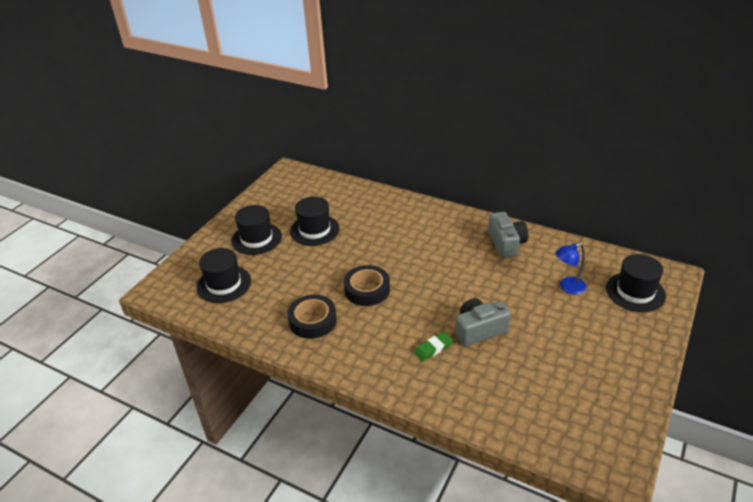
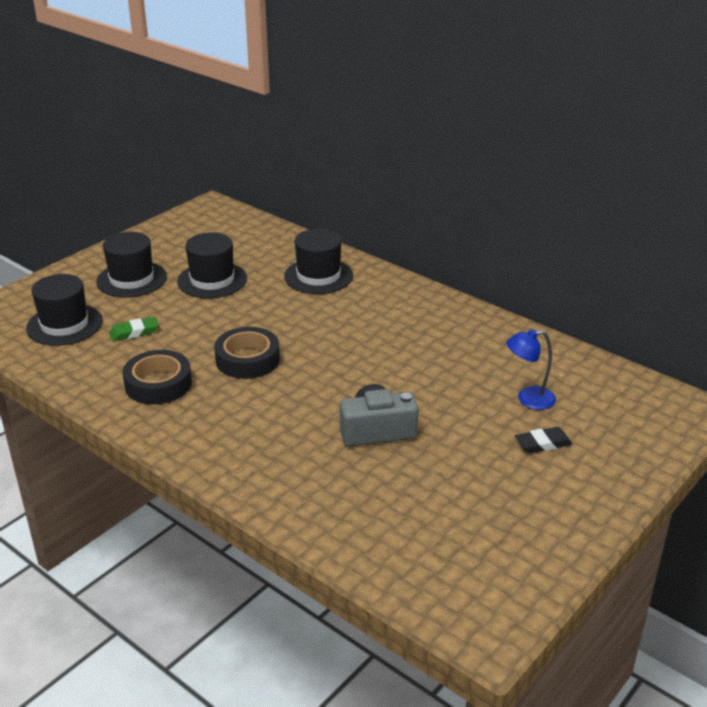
camera: 10 degrees right, 5 degrees down
green eraser [414,332,453,361] -> green eraser moved to [109,316,159,341]
grey camera [488,212,528,258] -> none
black hat [606,254,666,312] -> black hat moved to [284,229,353,294]
none -> black eraser [515,427,572,453]

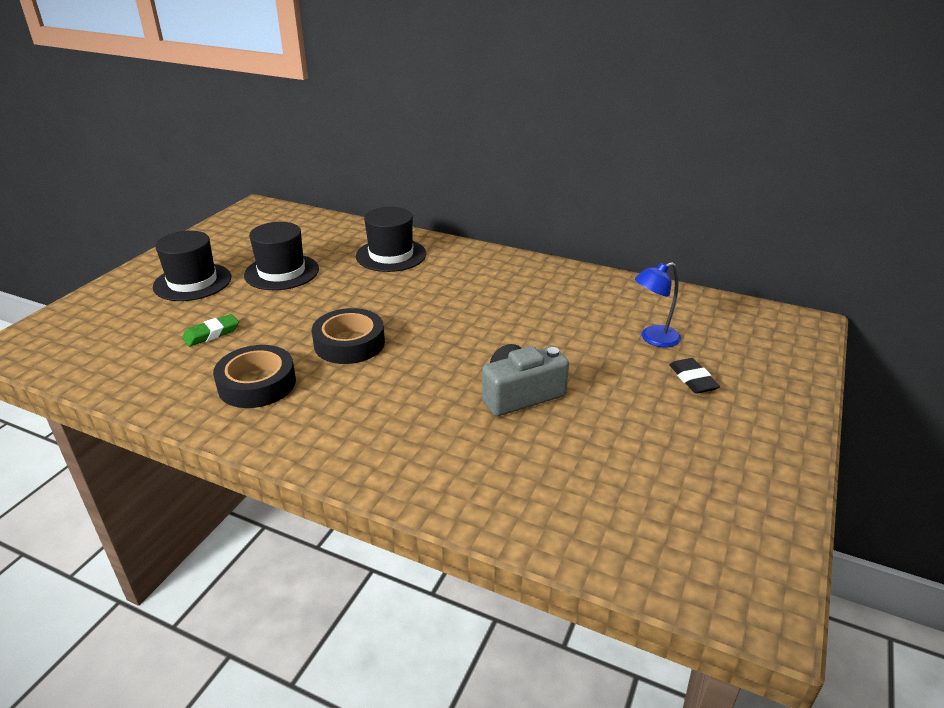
camera: 15 degrees left, 0 degrees up
black hat [26,274,103,346] -> none
black eraser [515,427,572,453] -> black eraser turned 75 degrees counterclockwise [669,358,720,394]

